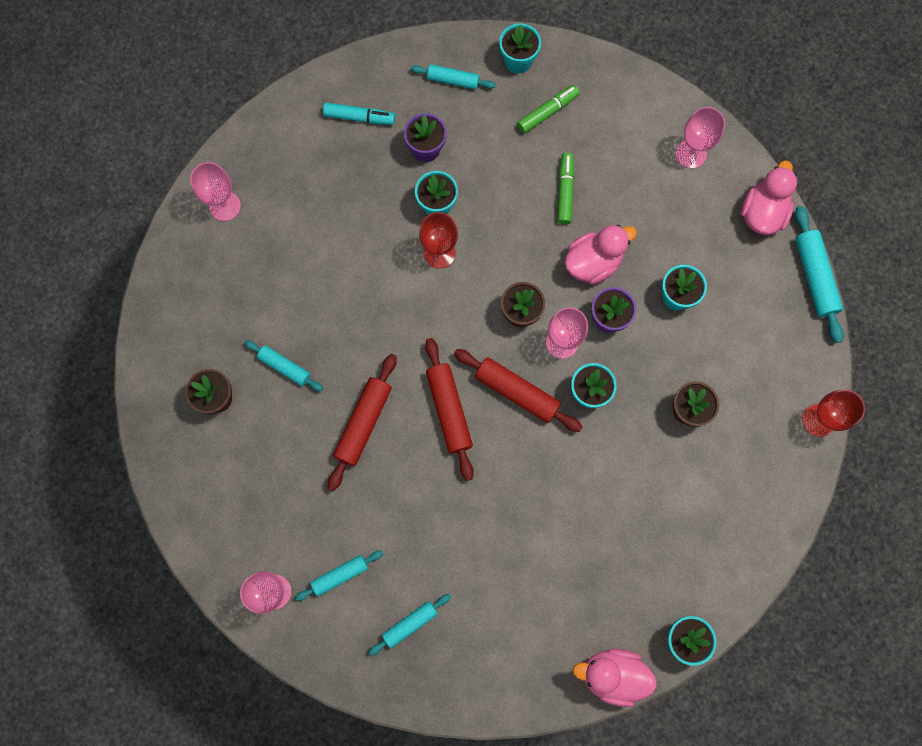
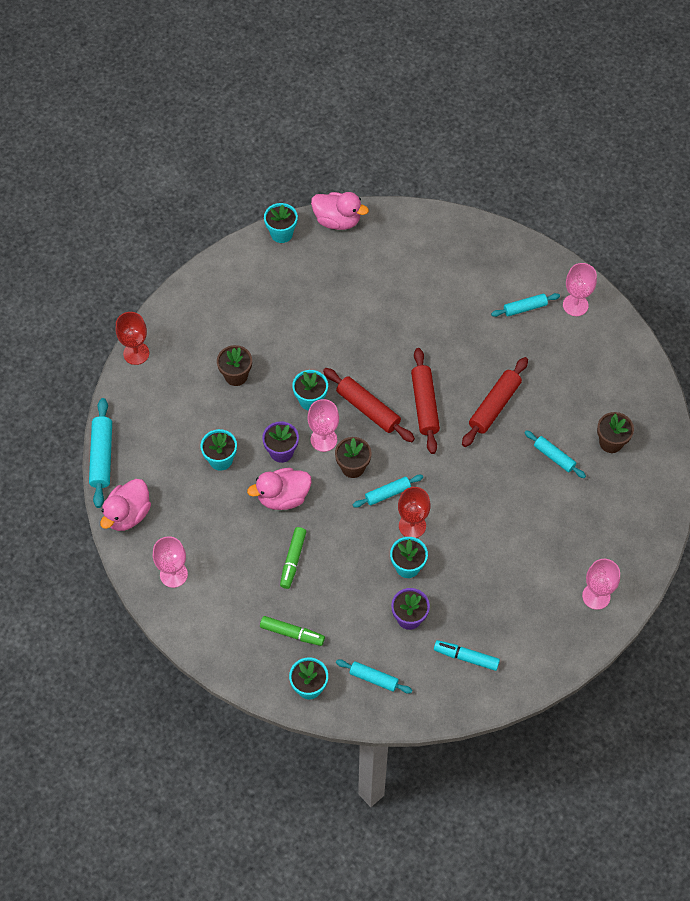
camera: 170 degrees left, 15 degrees down
turquoise rolling pin [368,594,451,656] -> turquoise rolling pin moved to [353,475,423,508]
green marker [517,85,580,133] -> green marker turned 135 degrees counterclockwise [260,616,325,646]

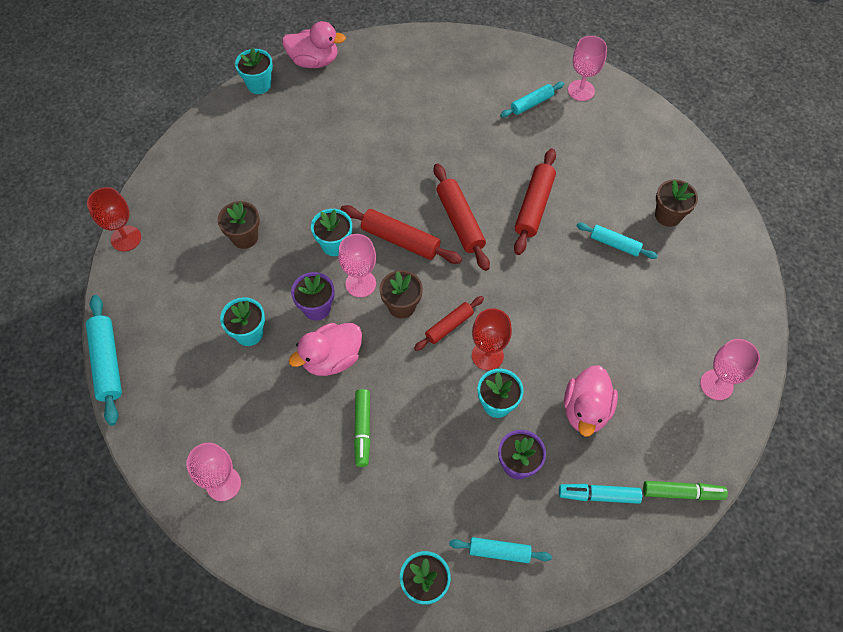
camera: 15 degrees left, 0 degrees up
pink duck [100,479,151,531] -> pink duck moved to [564,365,618,437]
green marker [260,616,325,646] -> green marker moved to [643,481,728,500]
turquoise rolling pin [353,475,423,508] -> red rolling pin [414,296,484,351]

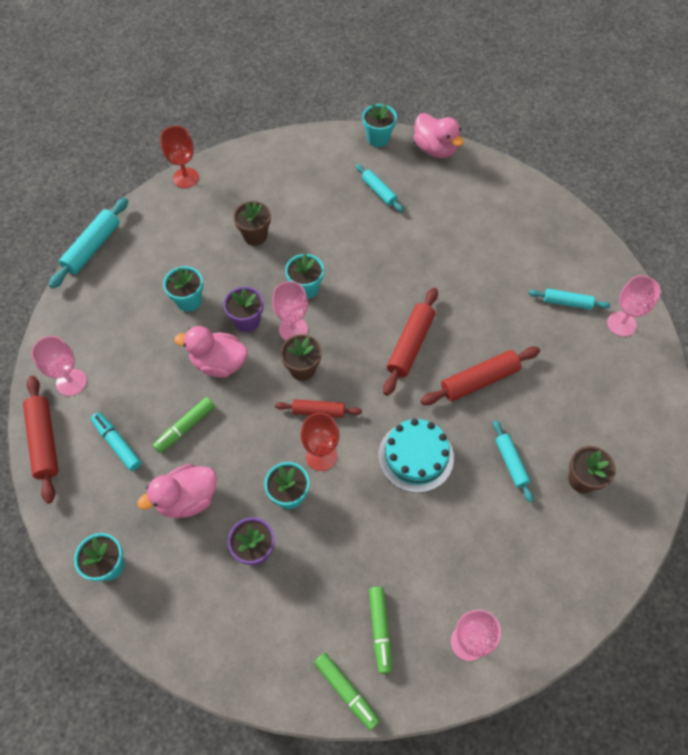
camera: 45 degrees right, 0 degrees up
red rolling pin [341,205,462,264] -> red rolling pin moved to [23,376,59,503]
turquoise rolling pin [449,537,552,563] -> turquoise rolling pin moved to [356,164,404,212]
turquoise marker [559,484,642,504] -> turquoise marker moved to [91,412,141,471]
pink duck [564,365,618,437] -> pink duck moved to [137,464,217,518]
none -> green marker [369,587,392,674]
none -> turquoise cake [378,419,454,493]

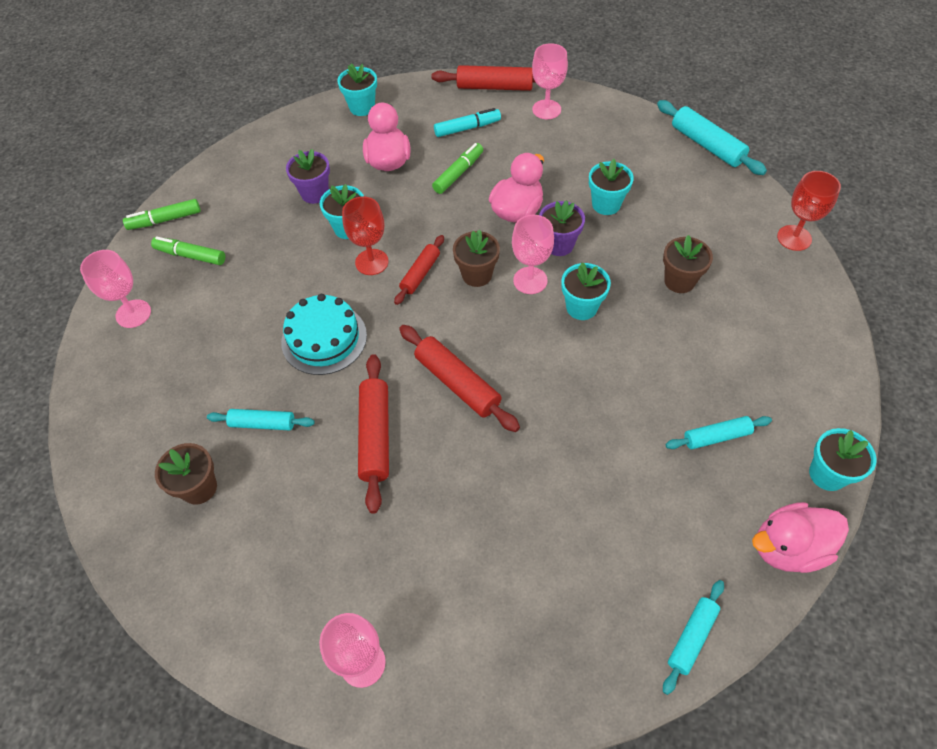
camera: 115 degrees right, 5 degrees down
green marker [153,397,215,453] -> green marker turned 60 degrees clockwise [432,143,483,194]
turquoise rolling pin [528,289,610,310] -> turquoise rolling pin moved to [663,580,724,695]

